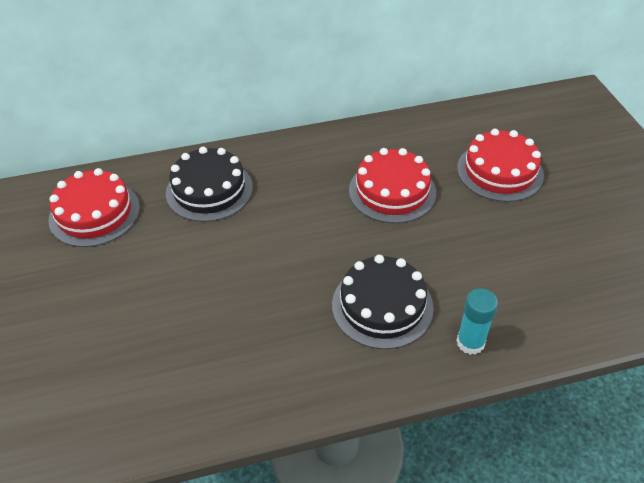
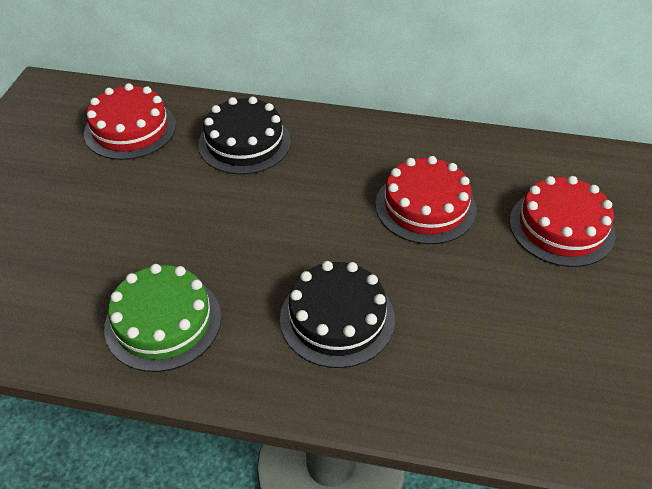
camera: 25 degrees right, 0 degrees up
turquoise glue stick [456,288,498,355] -> none
none -> green cake [104,264,221,372]

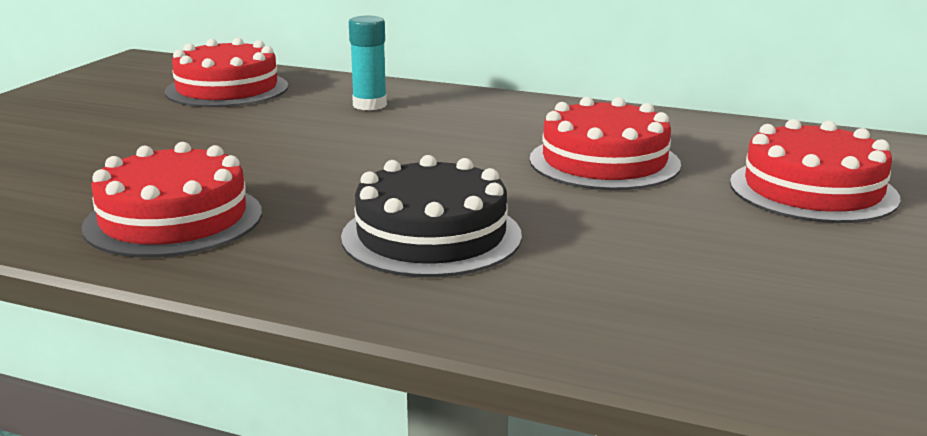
camera: 10 degrees right, 25 degrees down
green cake [104,264,221,372] -> red cake [81,142,262,258]
black cake [198,96,291,175] -> turquoise glue stick [349,16,387,111]

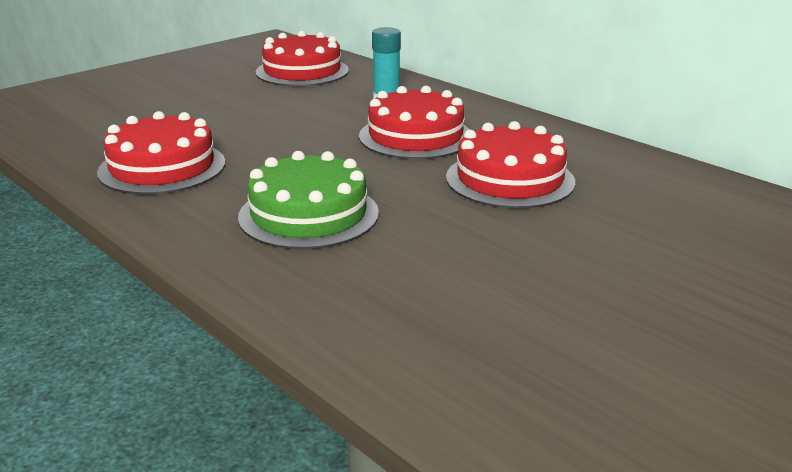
camera: 25 degrees right, 5 degrees up
black cake [341,155,522,277] -> green cake [238,151,379,249]
red cake [730,119,901,223] -> red cake moved to [359,86,470,159]

